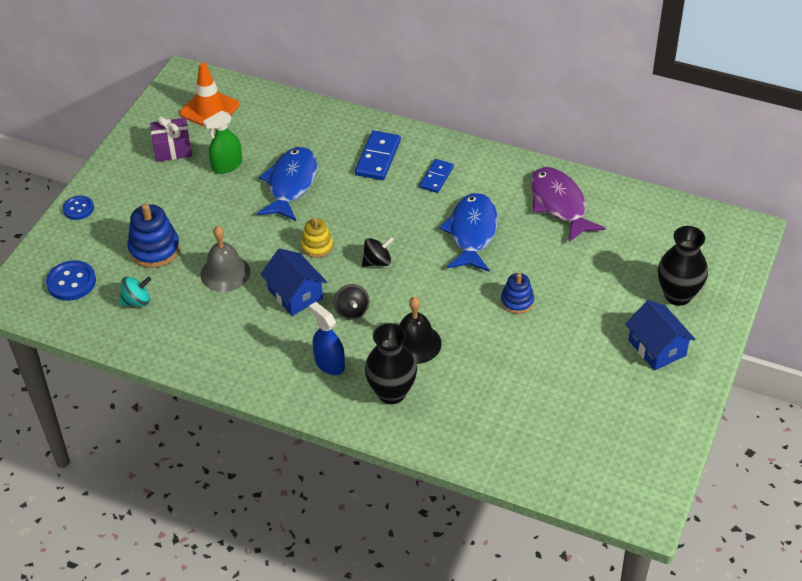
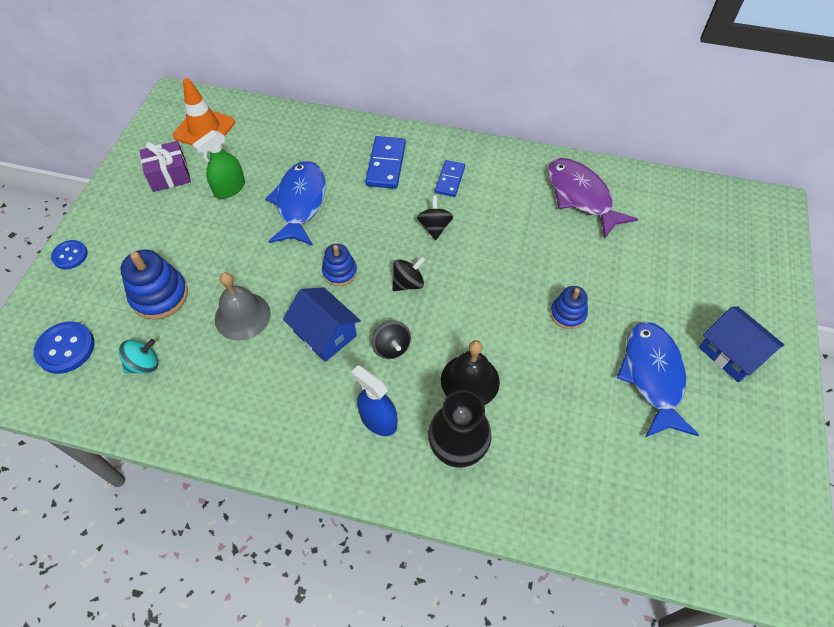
camera: 10 degrees left, 10 degrees up
yellow stacking toy [301,218,333,258] -> blue stacking toy [322,244,357,286]
blue fish [439,193,498,272] -> blue fish moved to [616,321,699,437]
black vase [658,226,708,306] -> none
none -> black spinning top [417,196,453,240]

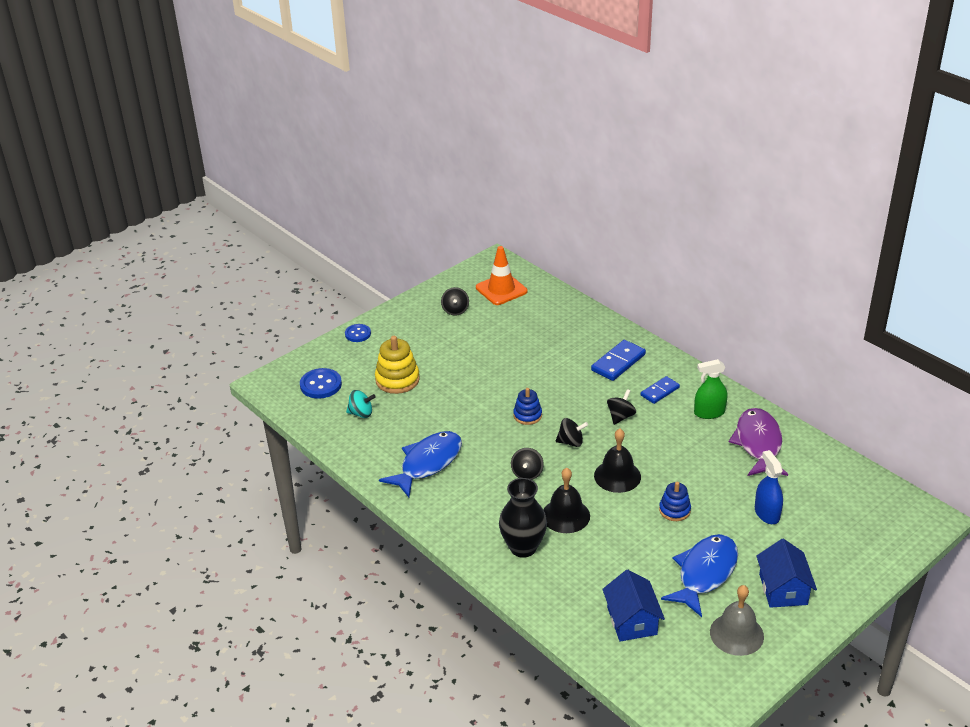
camera: 35 degrees right, 20 degrees down
blue stacking toy [120,249,188,320] -> yellow stacking toy [375,336,420,394]
purple gift [139,141,191,192] -> black spinning top [441,287,469,316]
green spray bottle [192,130,245,199] -> green spray bottle moved to [694,359,727,419]
grey bell [215,272,271,341] -> grey bell moved to [710,585,764,656]
blue fish [265,161,326,246] -> blue fish moved to [379,431,462,497]
blue house [283,287,361,362] -> blue house moved to [602,570,665,641]
blue spray bottle [351,365,397,436] -> blue spray bottle moved to [755,450,783,524]
none -> black bell [594,429,641,493]

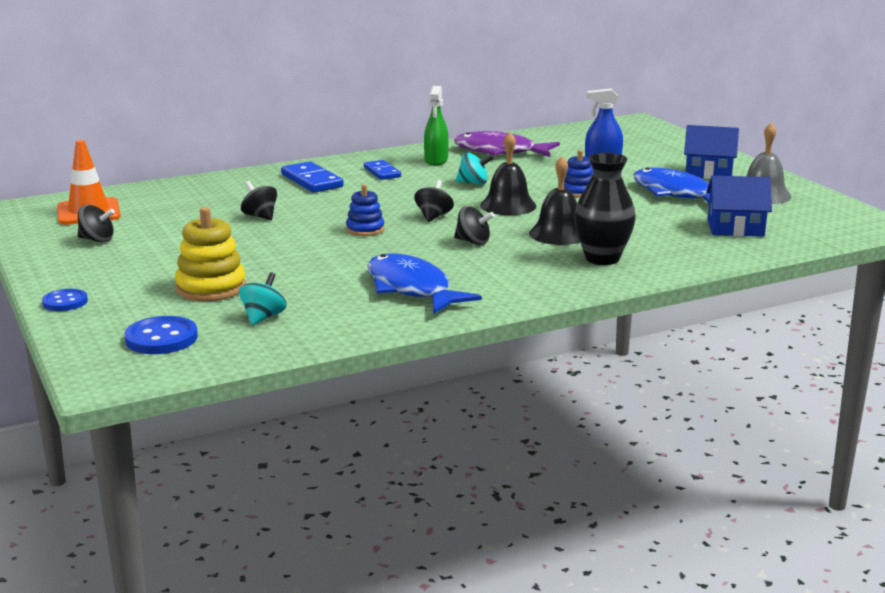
camera: 75 degrees left, 15 degrees down
black spinning top [607,389,636,425] -> black spinning top moved to [241,181,277,220]
none -> turquoise spinning top [456,152,494,185]

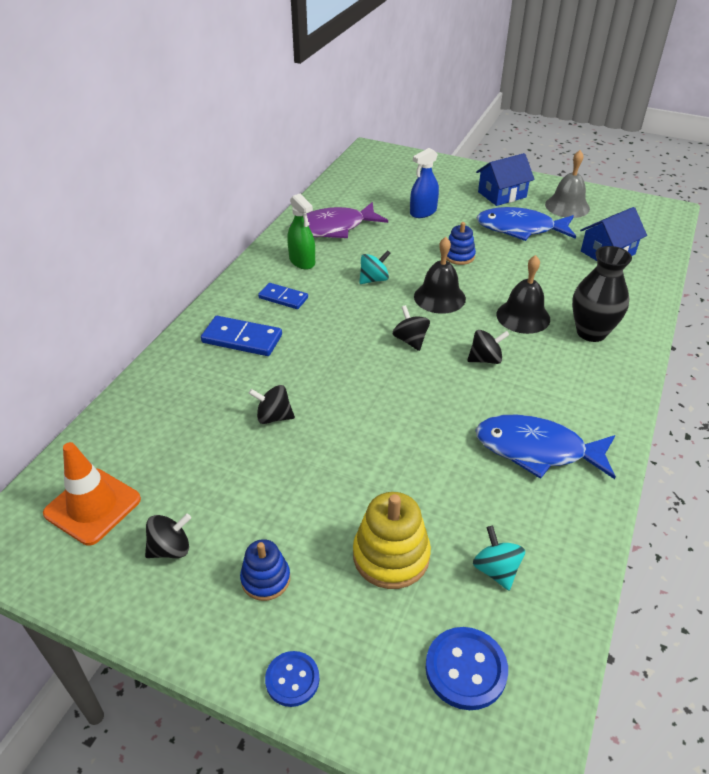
camera: 40 degrees left, 20 degrees up
blue stacking toy [346,184,385,236] -> blue stacking toy moved to [240,539,290,601]

